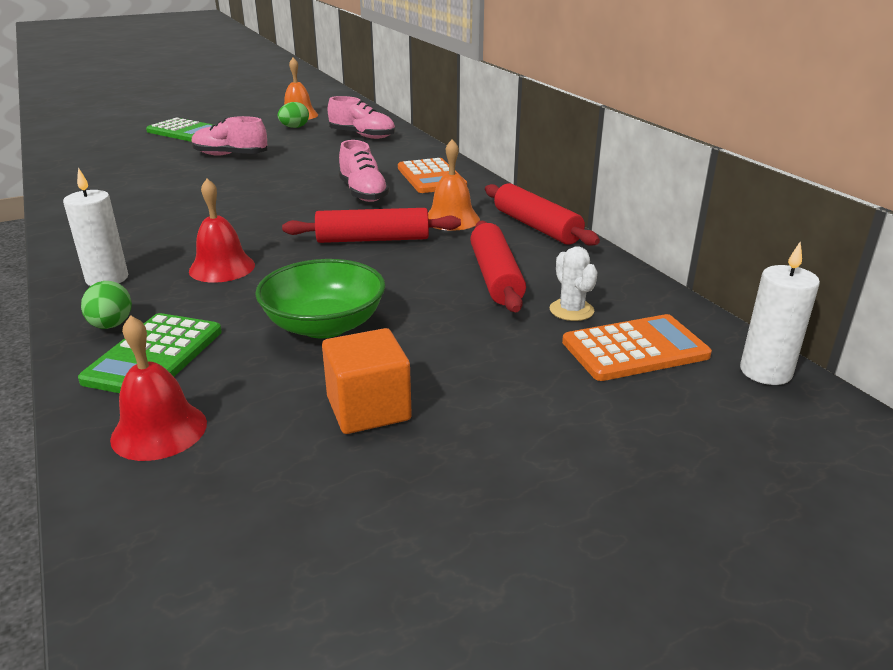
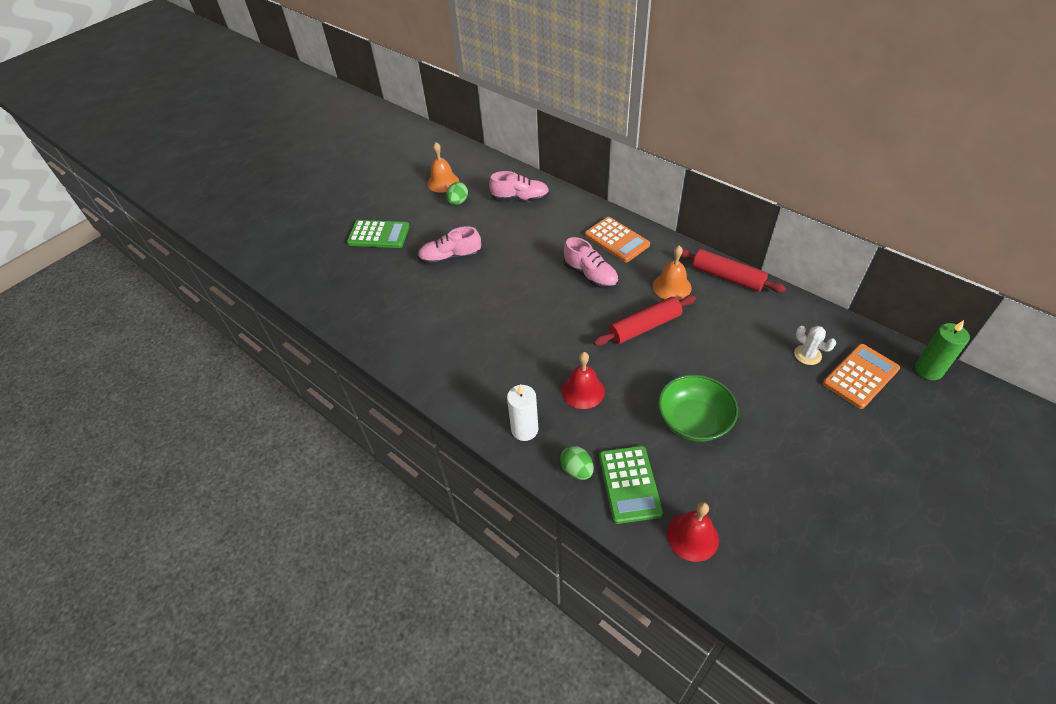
camera: 20 degrees left, 20 degrees up
orange cube [322,328,412,434] -> none
red rolling pin [470,221,526,312] -> none
white candle [740,242,820,385] -> green candle [915,320,970,380]

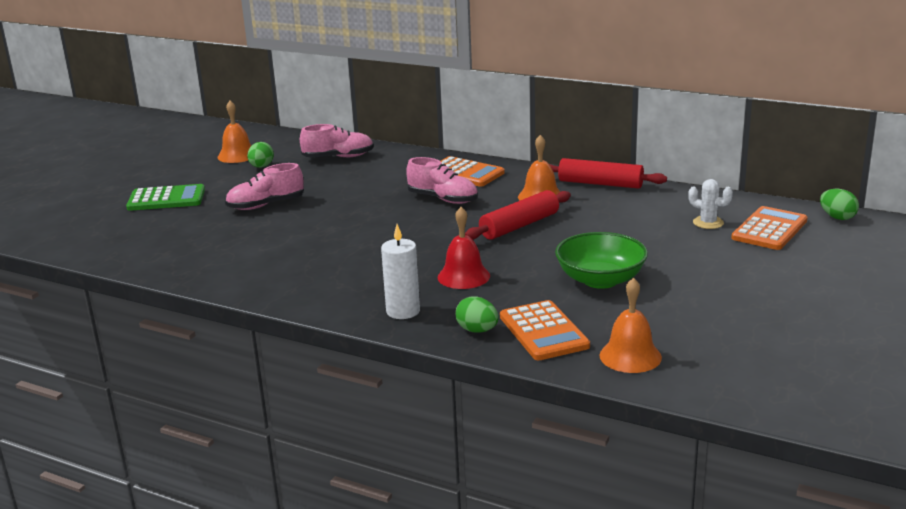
camera: 15 degrees left, 25 degrees down
green calculator [599,446,663,524] -> orange calculator [500,300,590,360]
red bell [667,502,719,562] -> orange bell [600,277,662,373]
green candle [915,320,970,380] -> green egg [820,189,859,220]

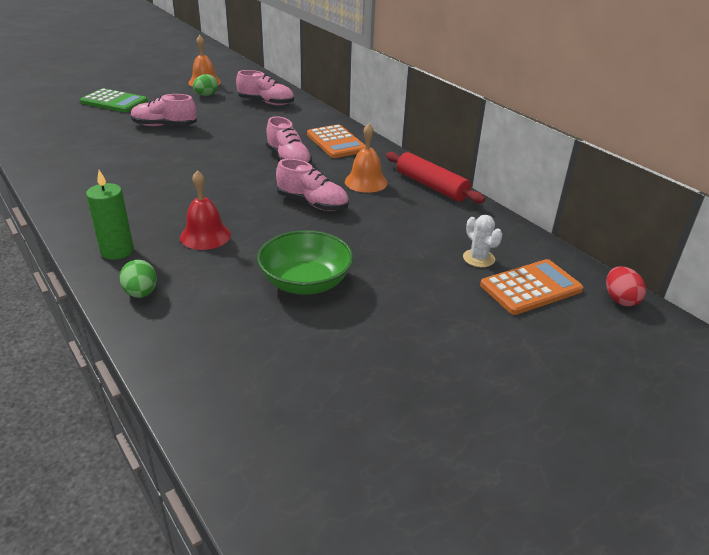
camera: 25 degrees right, 10 degrees up
white candle [381,224,420,319] -> green candle [86,170,134,260]
red rolling pin [465,190,571,240] -> pink shoe [276,159,349,211]
orange calculator [500,300,590,360] -> none
orange bell [600,277,662,373] -> none
green egg [820,189,859,220] -> red egg [606,266,646,306]

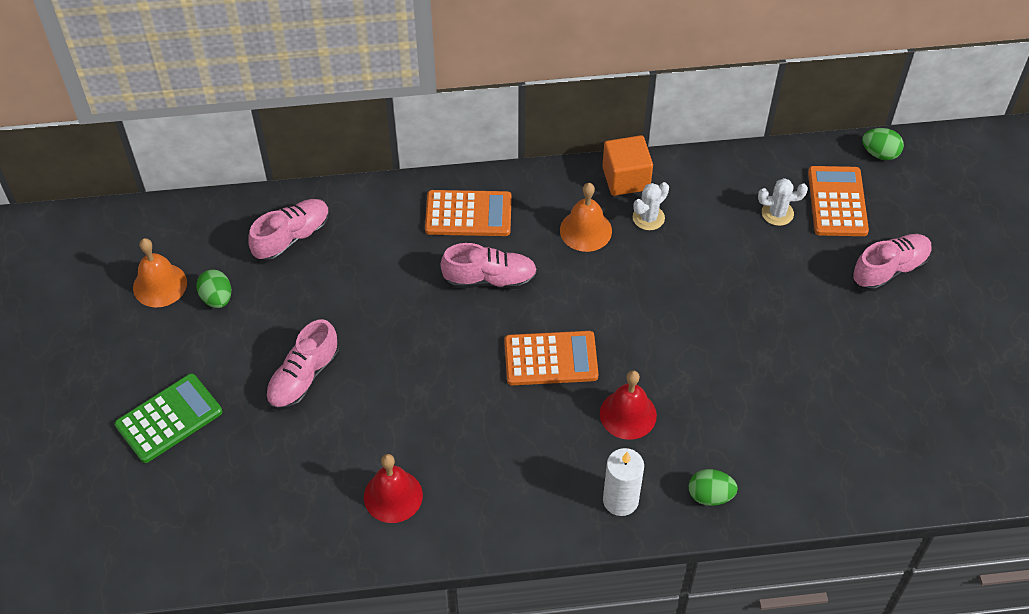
camera: 60 degrees left, 20 degrees up
green candle [86,170,134,260] -> white candle [603,448,644,516]
green bowl [257,230,353,295] -> none
pink shoe [276,159,349,211] -> pink shoe moved to [852,234,932,291]
red rolling pin [386,152,485,203] -> orange cube [602,135,653,196]
red egg [606,266,646,306] -> green egg [862,128,904,160]
none -> red bell [364,454,423,523]
none -> orange calculator [504,331,599,385]
none -> white cactus [633,182,669,230]

